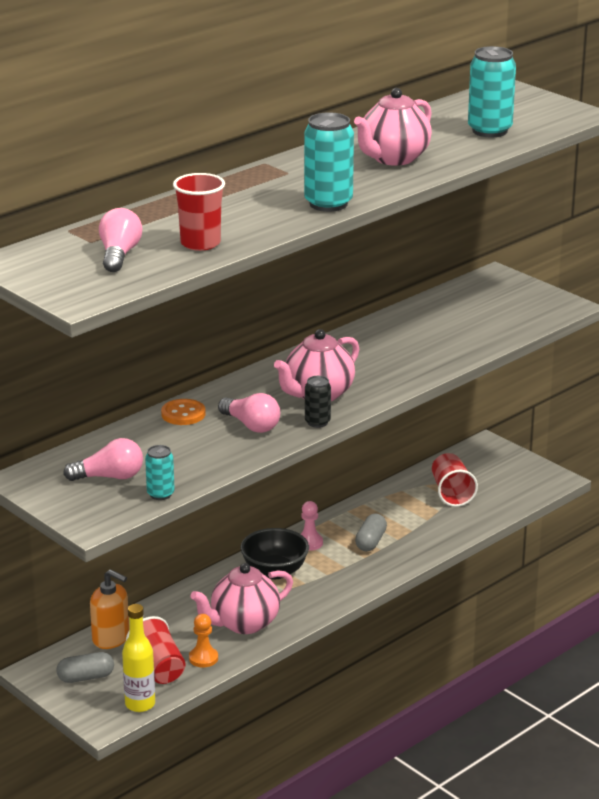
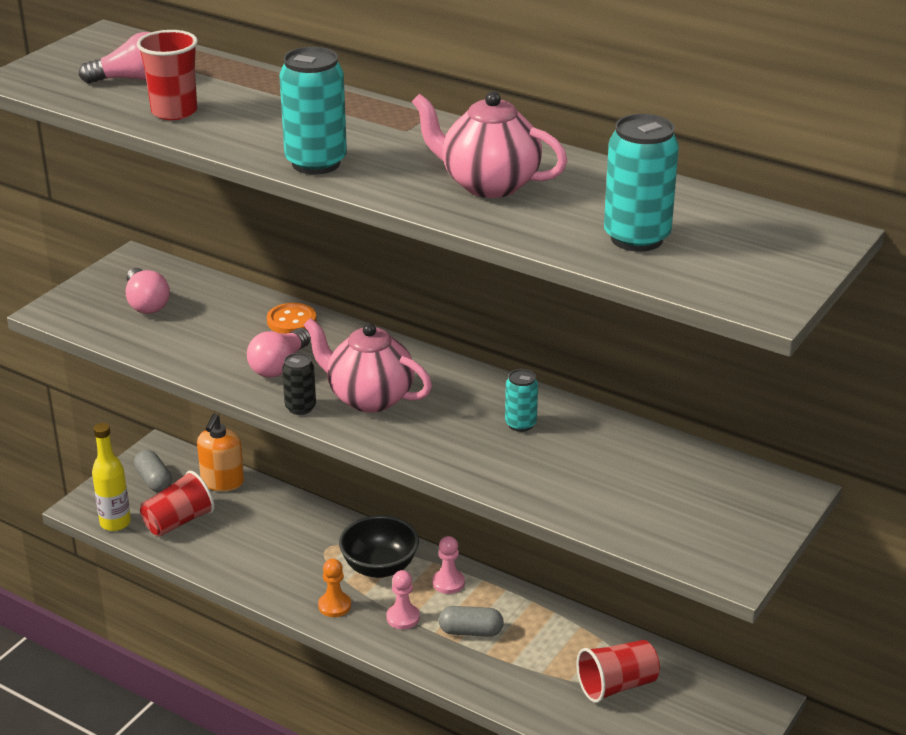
camera: 75 degrees right, 5 degrees up
turquoise can [145,445,175,500] -> turquoise can moved to [505,369,538,432]
orange pawn [189,614,218,668] -> orange pawn moved to [318,559,351,617]
pink teapot [190,563,293,634] -> none
none -> pink pawn [386,570,420,629]

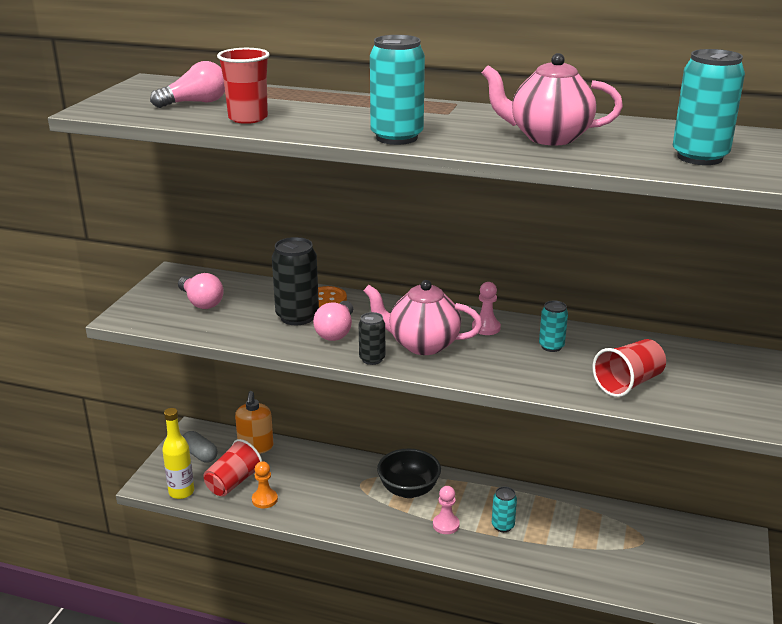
camera: 15 degrees left, 5 degrees down
orange pawn [318,559,351,617] -> orange pawn moved to [252,461,278,508]
pink pawn [433,536,465,594] -> pink pawn moved to [472,282,501,335]
grey capsule [439,606,504,637] -> turquoise can [492,487,517,532]
red cup [576,640,660,703] -> red cup moved to [593,339,666,397]
none -> black can [272,237,319,325]

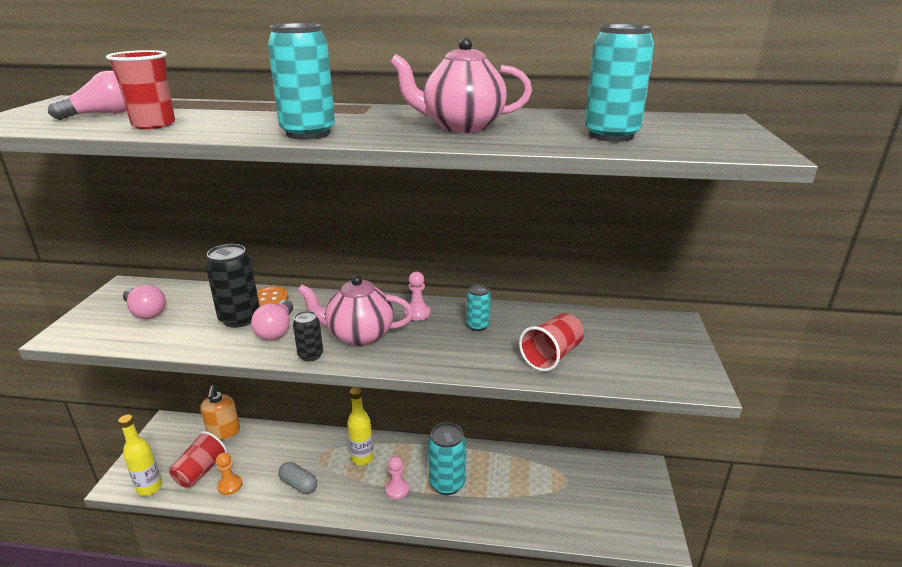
camera: 10 degrees left, 0 degrees up
grey capsule [183,431,218,463] -> grey capsule moved to [279,462,317,494]
black bowl [377,448,441,498] -> yellow bottle [347,387,374,465]
turquoise can [492,487,517,532] -> turquoise can [428,423,466,495], size x1.79

